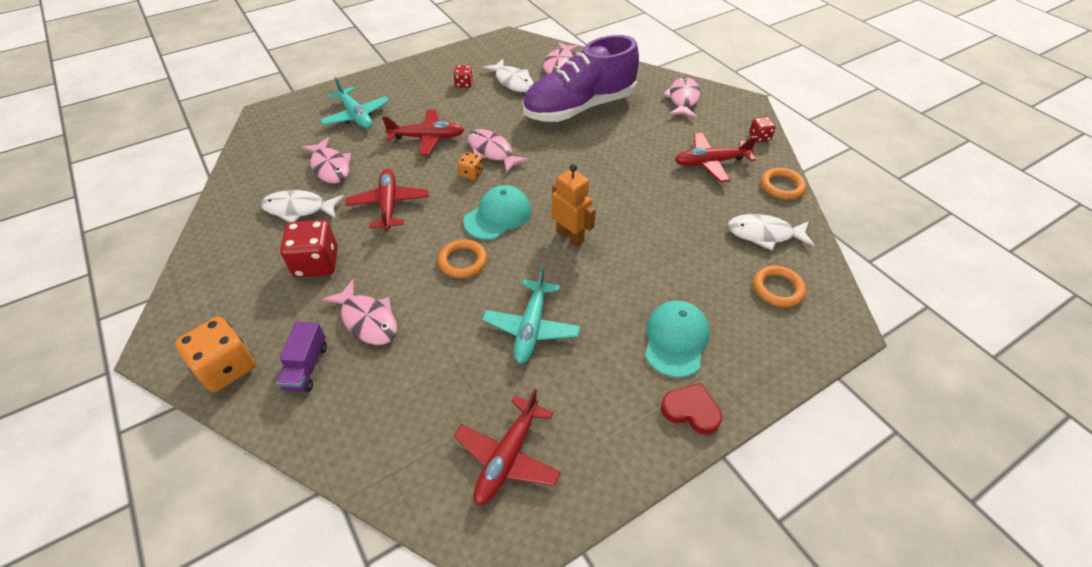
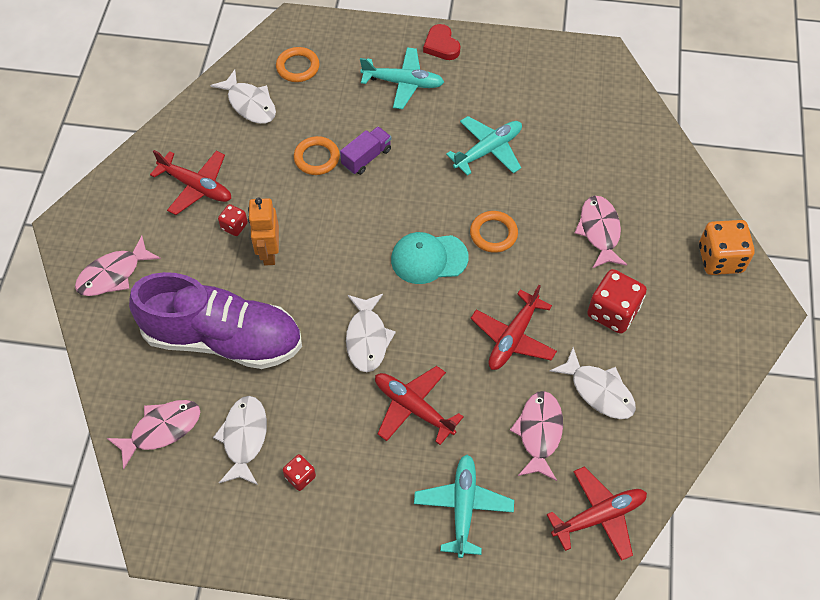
camera: 140 degrees left, 10 degrees up
purple truck [276,321,327,392] -> purple truck moved to [340,126,391,175]
red plane [454,388,561,505] -> red plane moved to [547,466,647,561]
orange dice [458,152,483,180] -> none
pink fish [468,129,530,174] -> white fish [346,294,396,372]
orange robot [552,164,596,247] -> orange robot moved to [248,198,279,266]
turquoise cap [645,301,710,378] -> turquoise plane [360,47,444,109]
red dice [749,117,776,142] -> red dice moved to [218,204,248,236]
orange ring [761,168,806,200] -> orange ring moved to [294,136,340,175]

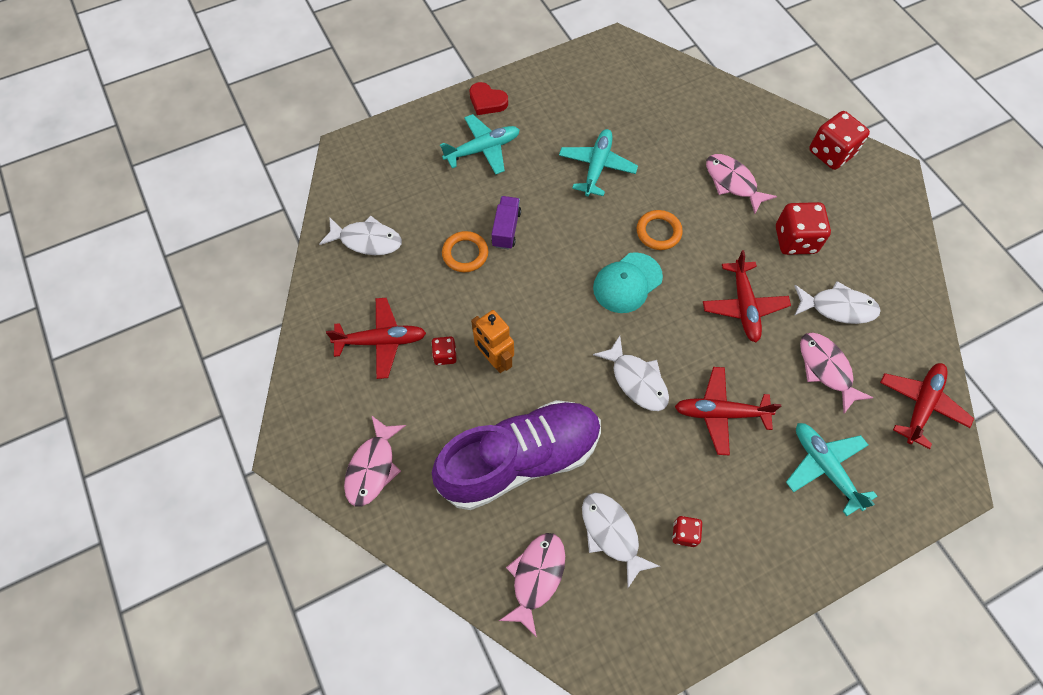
camera: 35 degrees left, 5 degrees up
orange ring [276,47,320,82] -> none
orange dice [699,220,755,275] -> red dice [809,111,870,170]

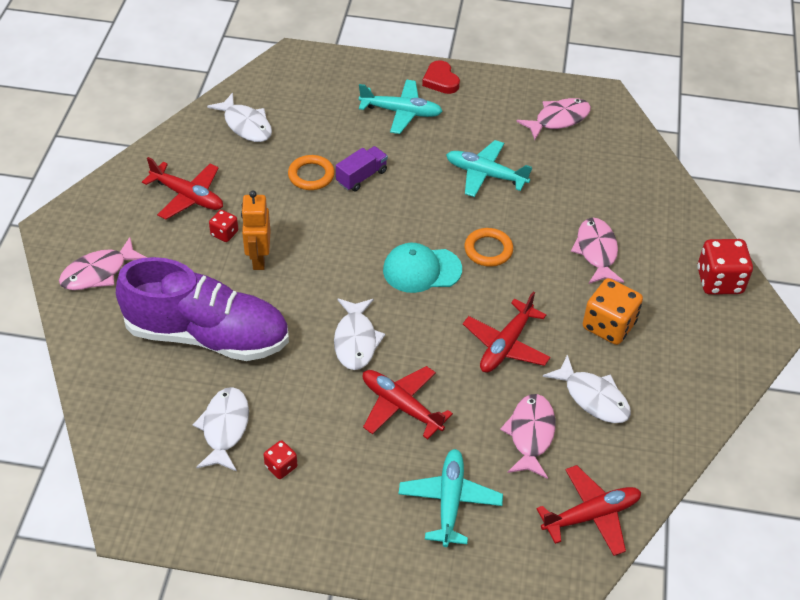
camera: 35 degrees right, 15 degrees down
pink fish [499,533,565,637] -> pink fish moved to [517,98,591,140]
turquoise plane [559,129,638,196] -> turquoise plane turned 120 degrees counterclockwise [446,140,532,197]
red dice [776,202,831,255] -> orange dice [583,278,643,345]

